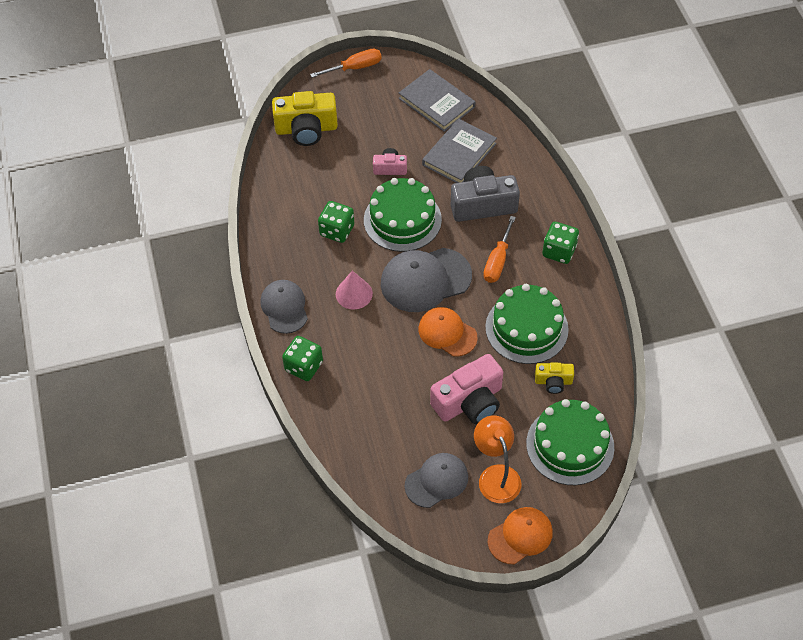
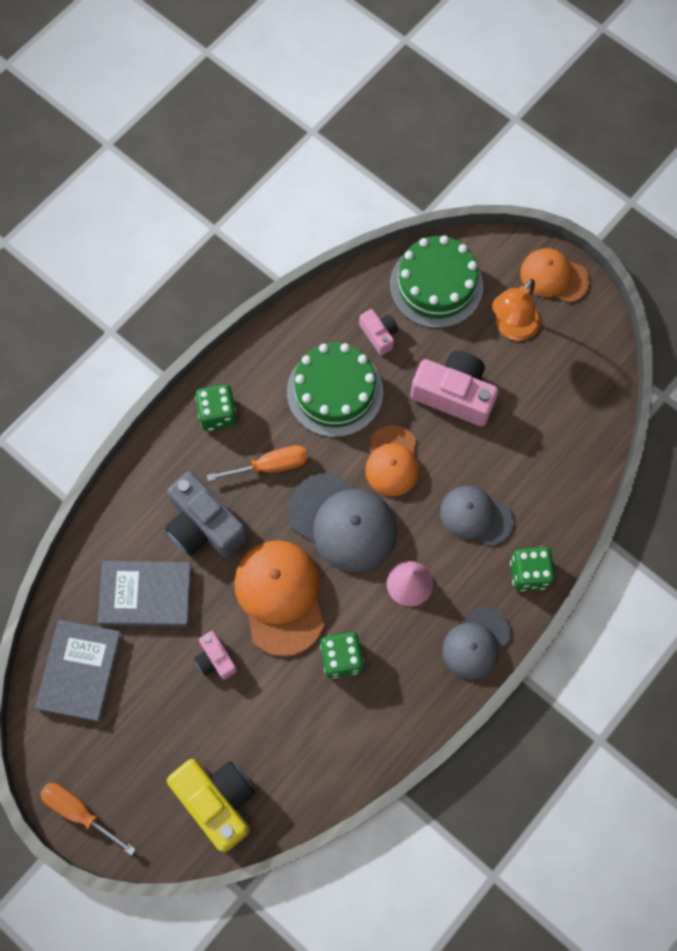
camera: 125 degrees left, 15 degrees up
green cake [364,178,442,252] -> orange cap [234,540,324,656]
grey cap [405,453,468,508] -> grey cap moved to [440,486,514,546]
yellow camera [535,363,574,394] -> pink camera [359,309,398,355]

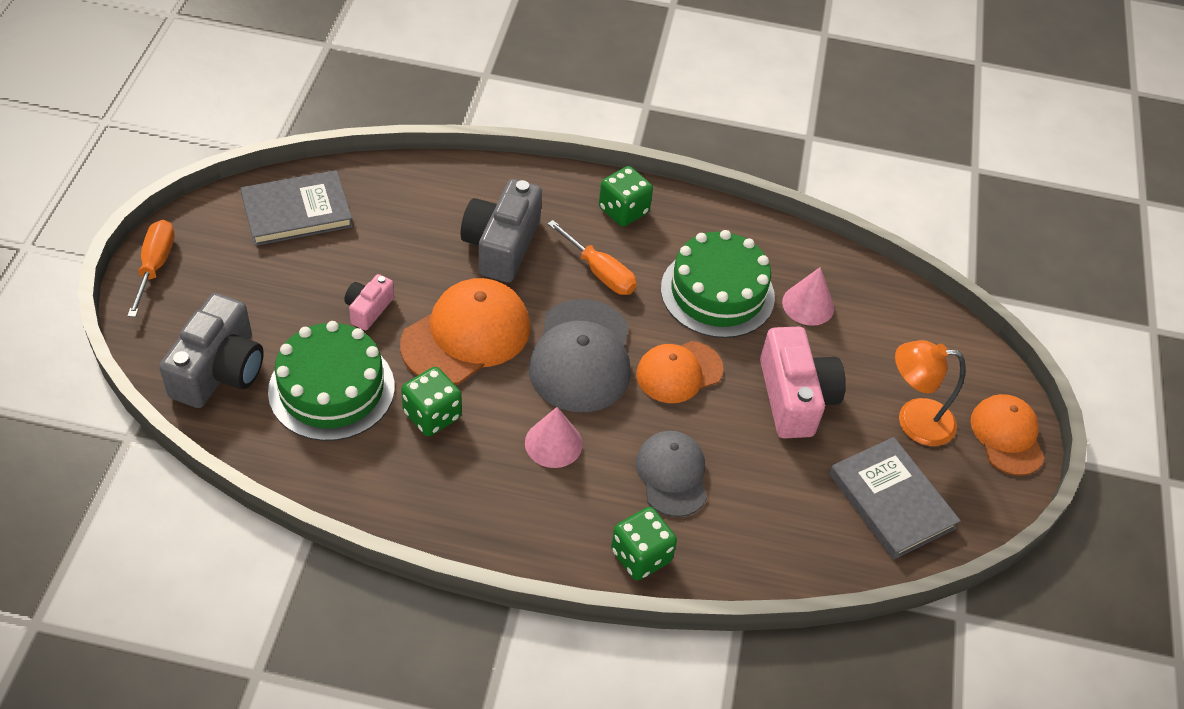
camera: 55 degrees right, 20 degrees down
grey book [98,561,192,627] -> grey book moved to [829,437,961,559]
yellow camera [167,759,255,852] -> grey camera [159,293,264,408]
pink camera [359,309,398,355] -> pink cone [782,267,834,326]
green cake [390,235,483,328] -> green cake moved to [268,321,395,441]
grey cap [442,607,511,679] -> none

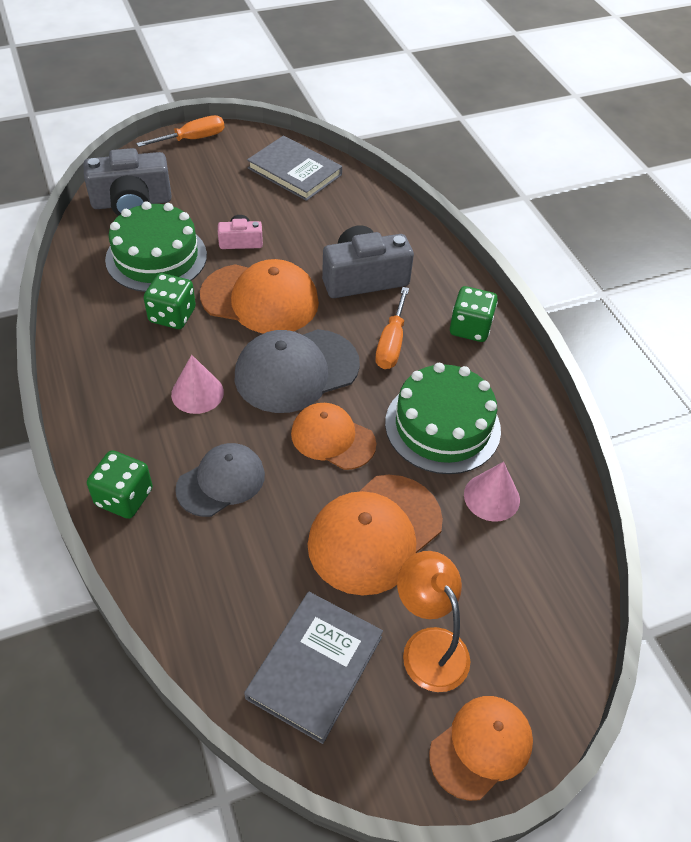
camera: 60 degrees right, 0 degrees up
pink camera [760,327,846,439] -> orange cap [307,475,443,596]

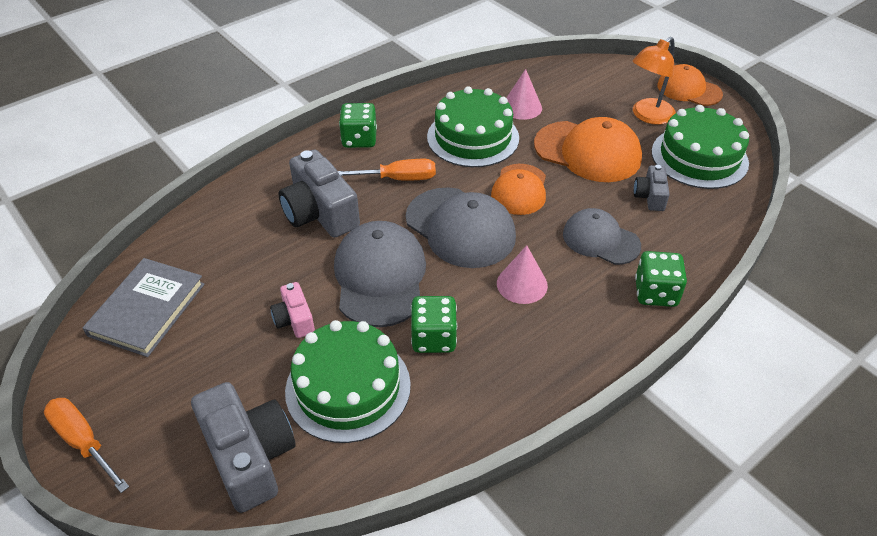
camera: 105 degrees left, 5 degrees down
orange cap [200,259,319,334] -> grey cap [334,221,426,327]
grey book [244,592,383,744] -> green cake [652,105,749,189]
none -> grey camera [634,165,670,211]

